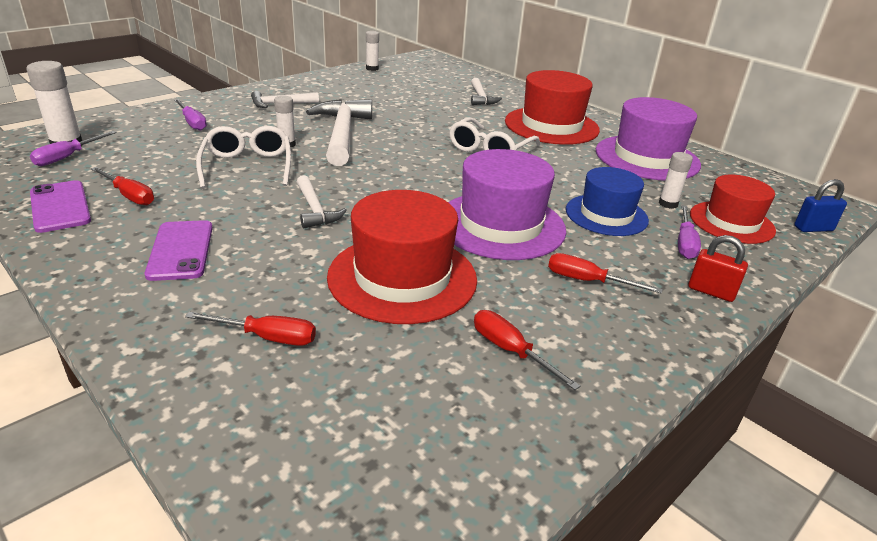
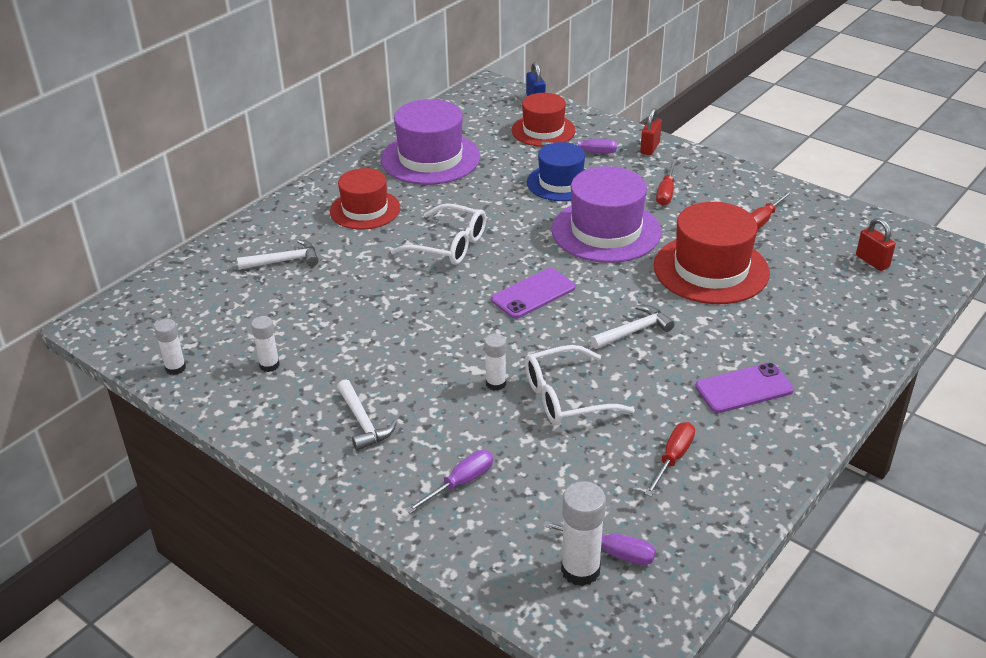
camera: 95 degrees left, 5 degrees up
purple phone [30,180,91,233] -> purple phone moved to [491,268,575,319]
red screwdriver [185,312,316,346] -> none
white hammer [306,99,372,166] -> none
red hat [505,70,600,145] -> red hat [330,168,400,230], size x0.67
white glue stick [659,152,693,209] -> white glue stick moved to [251,316,280,372]
none -> red padlock [856,218,896,271]

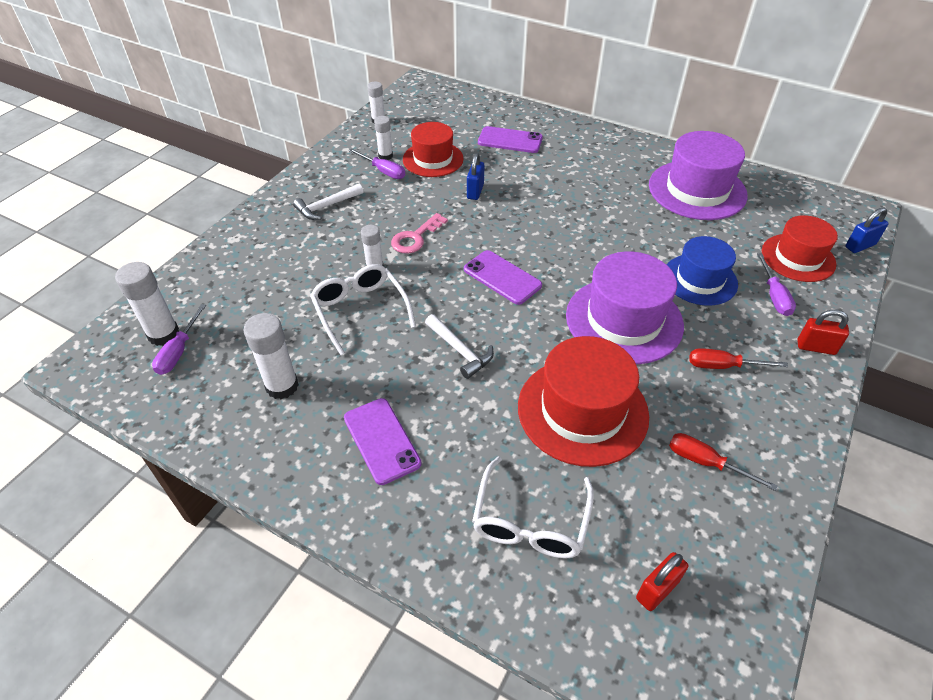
camera: 80 degrees right, 10 degrees up
white hammer [237,240,319,270] -> purple phone [478,126,543,153]
red hat [330,168,400,230] -> red hat moved to [403,122,464,177]
white glasses [391,203,486,265] -> white glasses moved to [472,457,594,558]
purple screwdriver [406,450,493,514] -> purple screwdriver moved to [349,149,405,179]
red screwdriver [645,422,695,496] -> white glue stick [243,313,299,399]
none -> pink key [391,213,448,254]
none -> blue padlock [467,153,484,200]

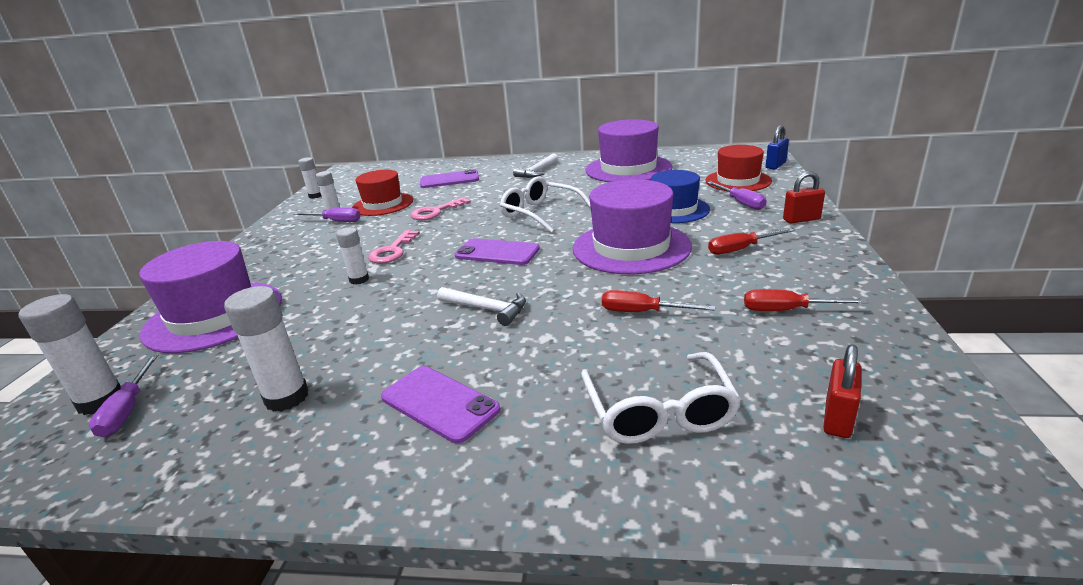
camera: 20 degrees left, 20 degrees down
white hammer [293,183,363,220] -> white hammer moved to [513,154,558,178]
white glasses [310,264,416,355] -> white glasses moved to [500,176,591,233]
blue padlock [467,153,484,200] -> pink key [410,197,471,220]
red hat [518,336,649,467] -> red screwdriver [602,290,716,312]
none -> purple hat [139,241,282,353]

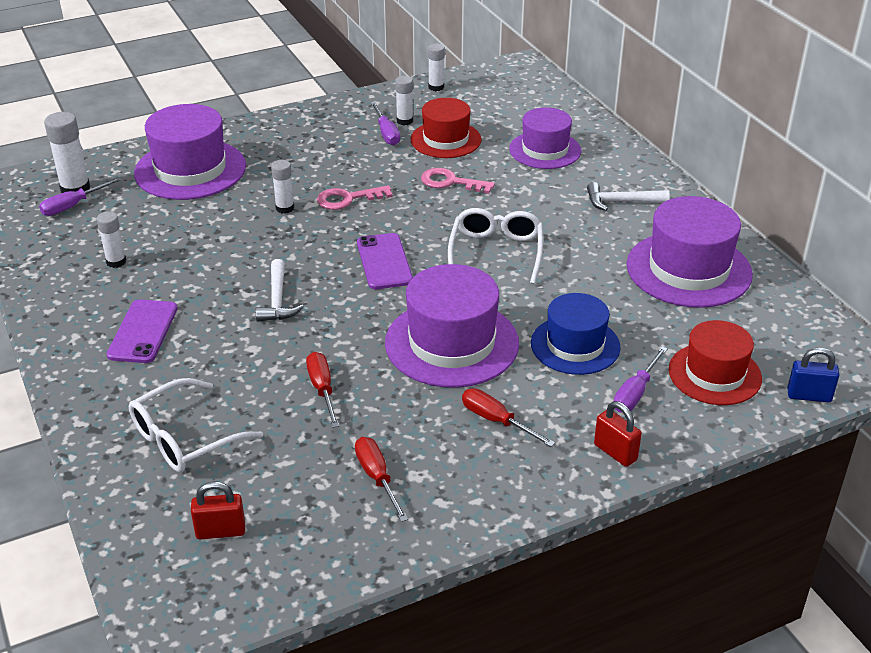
camera: 55 degrees right, 10 degrees up
white glue stick [224,286,309,412] -> white glue stick [97,211,126,268], size x0.62
purple phone [420,169,479,188] -> purple hat [509,107,581,169]

